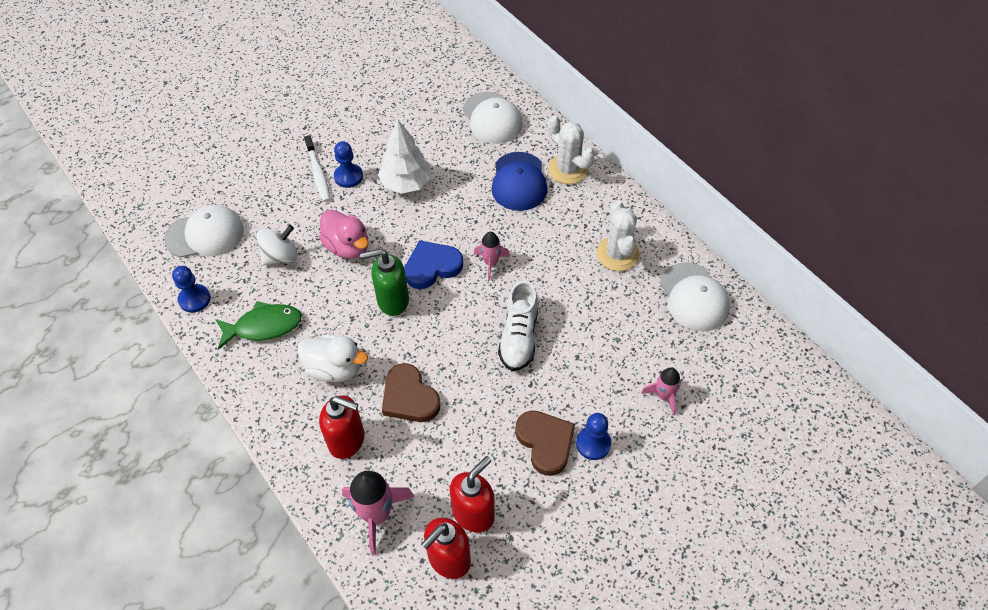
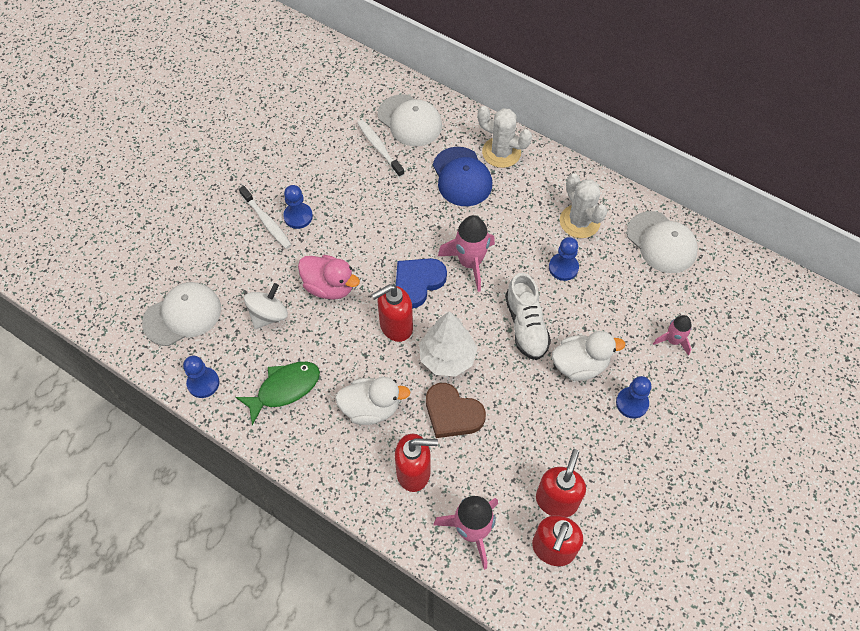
camera: 20 degrees left, 5 degrees up
green soap dispenser [360,249,409,316] -> red soap dispenser [371,284,413,342]
white tree [378,119,431,194] -> white tree moved to [419,311,477,377]
pink rocket [474,232,510,280] -> pink rocket [438,215,495,292], size x1.68
brown heart [515,411,575,476] -> none
none -> white toothbrush [357,120,404,178]
none -> blue pawn [549,237,579,281]
none -> white duck [552,331,625,381]

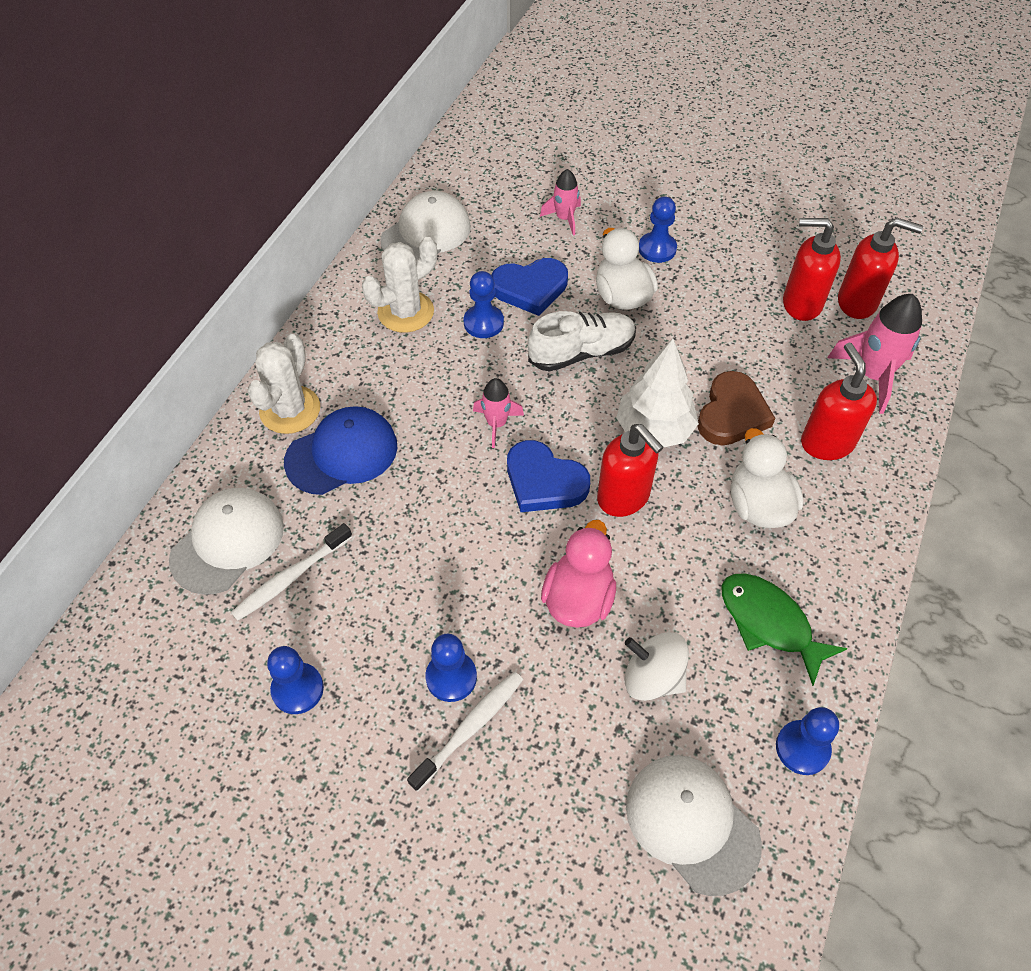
camera: 100 degrees left, 5 degrees down
pink rocket [438,215,495,292] -> pink rocket [473,378,524,448], size x0.60
none -> blue pawn [267,646,324,714]
none -> blue heart [491,258,568,316]

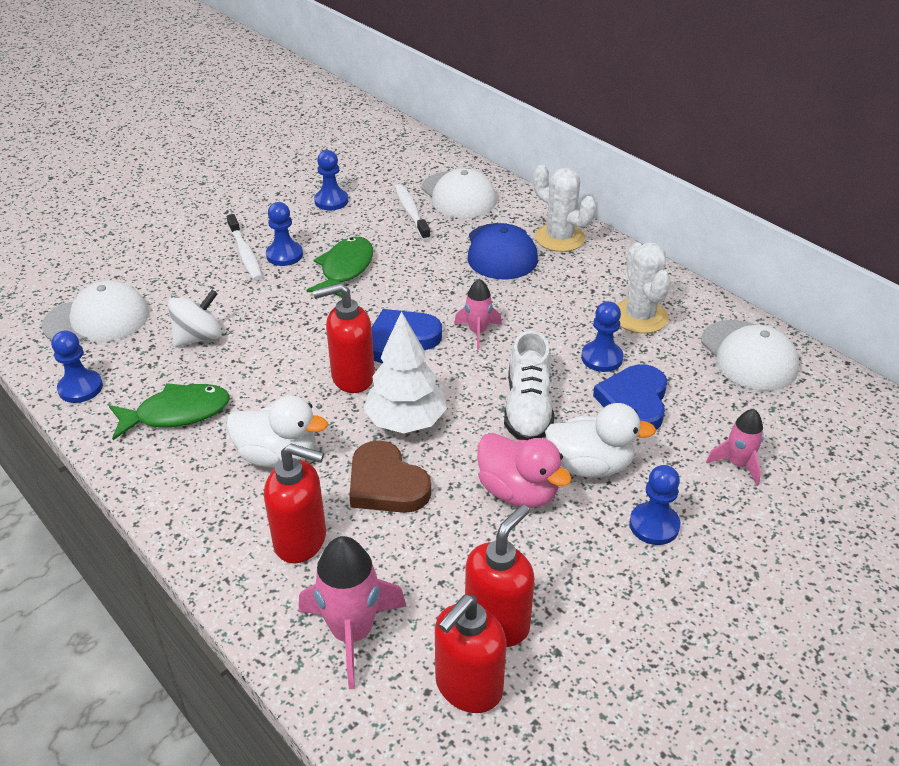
camera: 115 degrees right, 15 degrees down
pink duck [541,520,616,628] -> pink duck moved to [477,433,572,508]
none -> green fish [307,237,373,297]

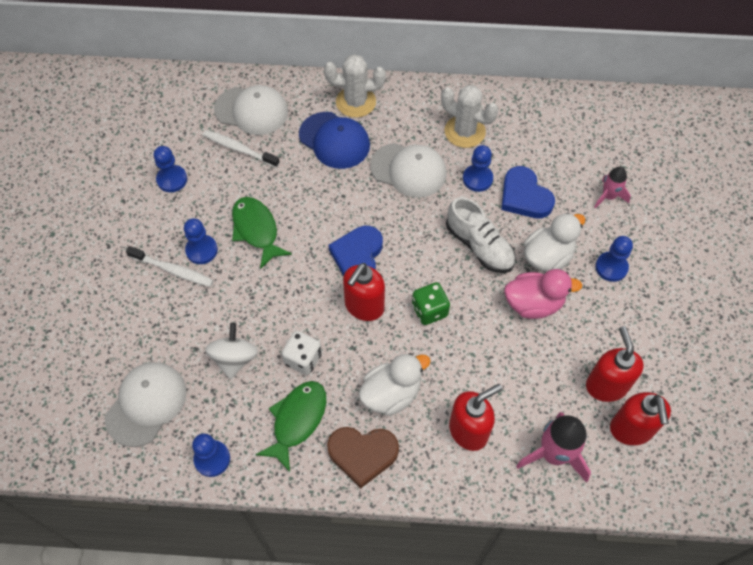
camera: 45 degrees left, 20 degrees up
brown heart [349,440,431,513] -> brown heart moved to [327,427,399,488]
white tree [363,311,447,433] -> green dice [412,282,450,325]
pink rocket [454,279,502,350] -> none
white cap [701,320,799,391] -> white cap moved to [370,143,447,197]
none -> white dice [281,331,322,375]

